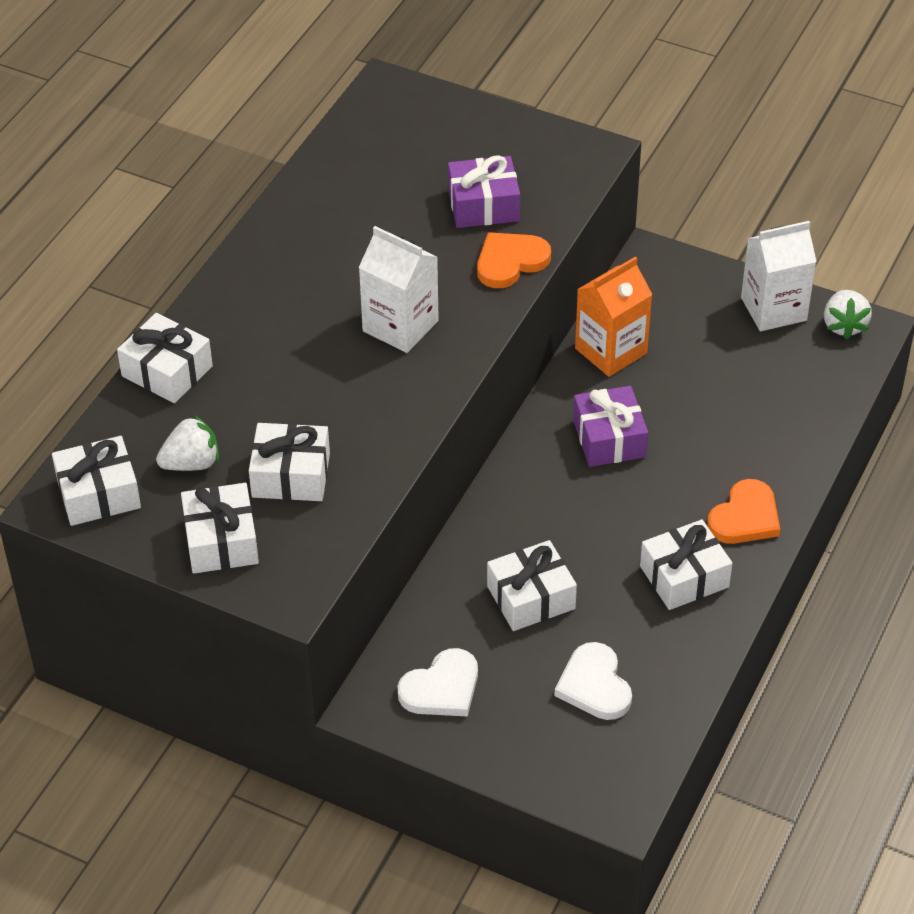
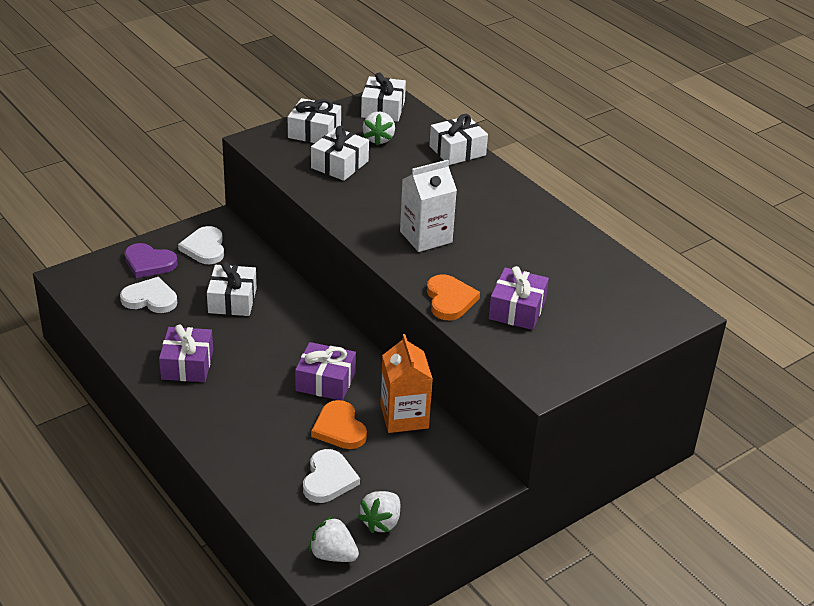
camera: 115 degrees right, 10 degrees down
white gift [640,520,732,610] -> purple gift [159,324,213,382]
orange heart [707,479,780,544] -> orange heart moved to [311,400,367,449]
white carton [741,221,817,331] -> white strawberry [358,491,400,533]
none -> purple heart [125,243,178,278]
none -> white heart [303,449,360,503]

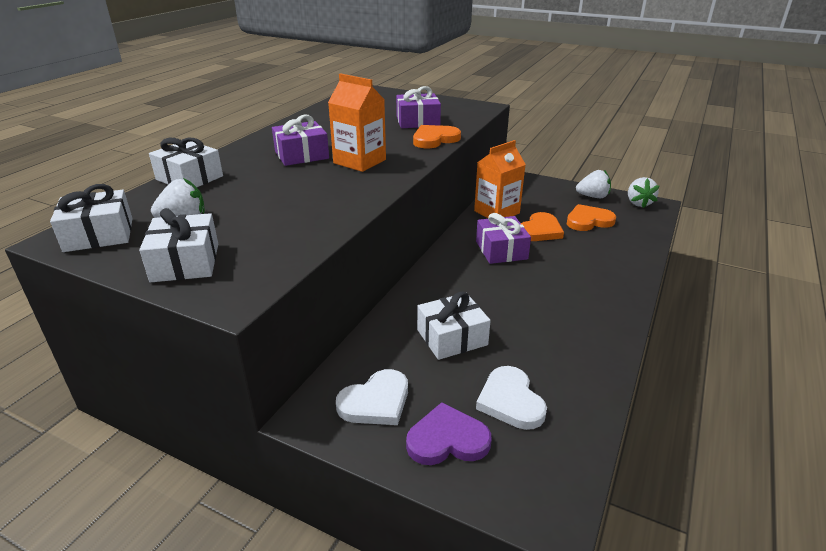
camera: 115 degrees left, 5 degrees down
purple heart [125,243,178,278] -> purple heart turned 90 degrees counterclockwise [406,402,492,465]
purple gift [159,324,213,382] -> purple gift moved to [272,115,329,166]
white heart [303,449,360,503] -> orange heart [567,204,616,231]
white gift [311,126,369,181] -> none
white carton [400,160,457,252] -> orange carton [328,73,386,172]

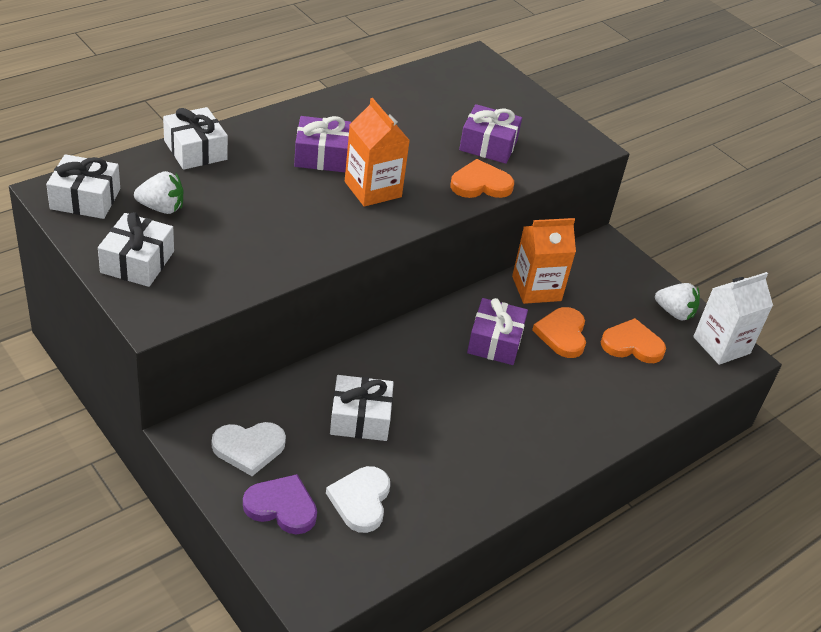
camera: 20 degrees right, 10 degrees up
orange heart [521,212,564,241] -> orange heart turned 120 degrees clockwise [532,307,586,358]
white strawberry [628,177,659,208] -> white carton [693,272,773,365]

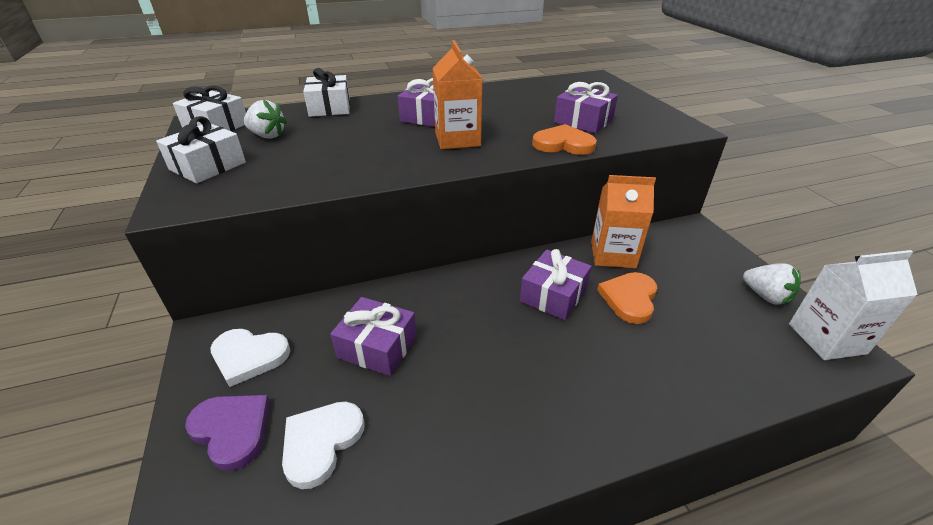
camera: 25 degrees right, 5 degrees down
white gift [330,375,394,441] -> purple gift [330,297,417,376]
orange heart [601,318,666,363] -> none

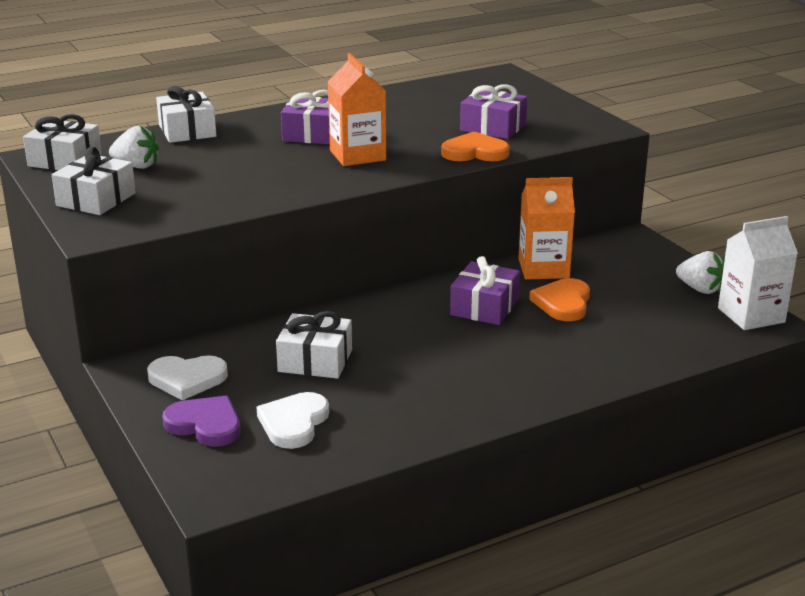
camera: 10 degrees left, 10 degrees down
purple gift [330,297,417,376] -> white gift [276,311,352,379]

